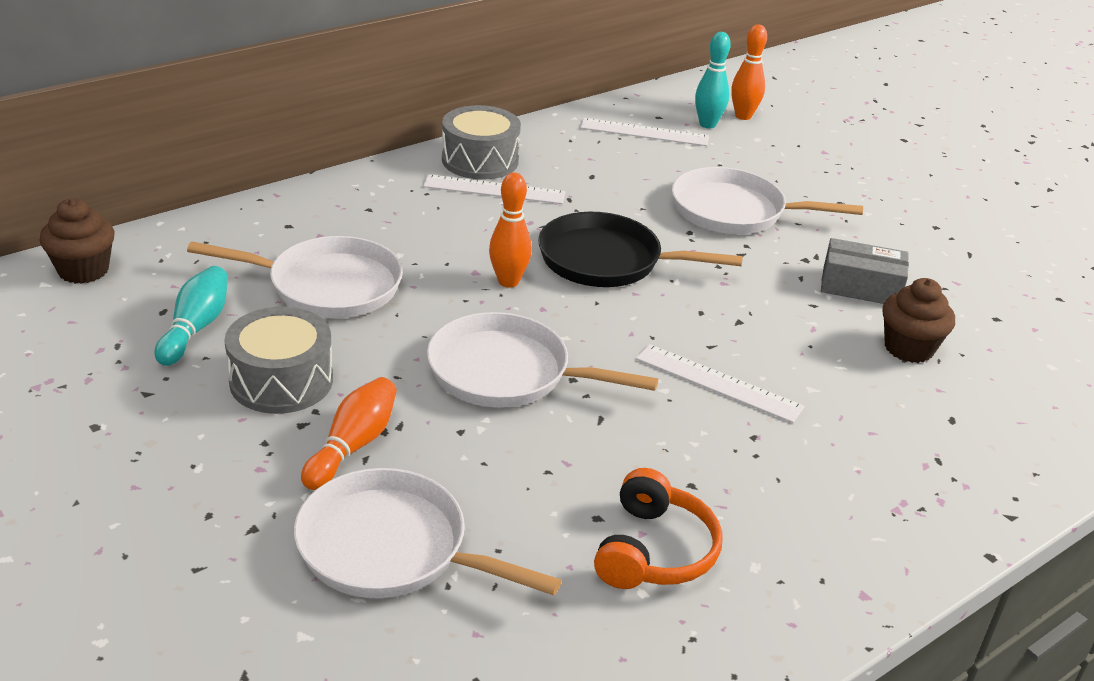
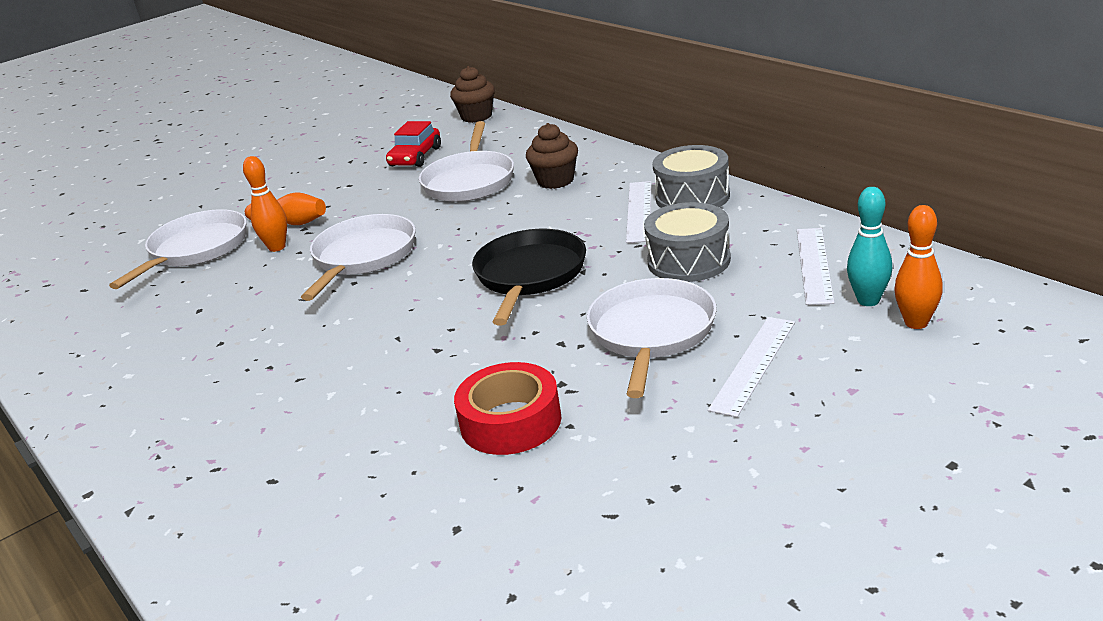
camera: 95 degrees right, 5 degrees down
turquoise bowling pin [155,266,228,366] -> red car [386,121,441,167]
grey drum [224,307,333,414] -> grey drum moved to [644,202,731,282]
orange bowling pin [489,172,532,287] -> orange bowling pin moved to [243,156,287,252]
orange headphones [594,468,723,589] -> none
white ruler [636,344,805,423] -> white ruler moved to [708,317,795,417]
grey box [821,238,909,304] -> red tape [454,362,561,455]
brown cupcake [883,278,955,363] -> brown cupcake moved to [526,123,578,189]

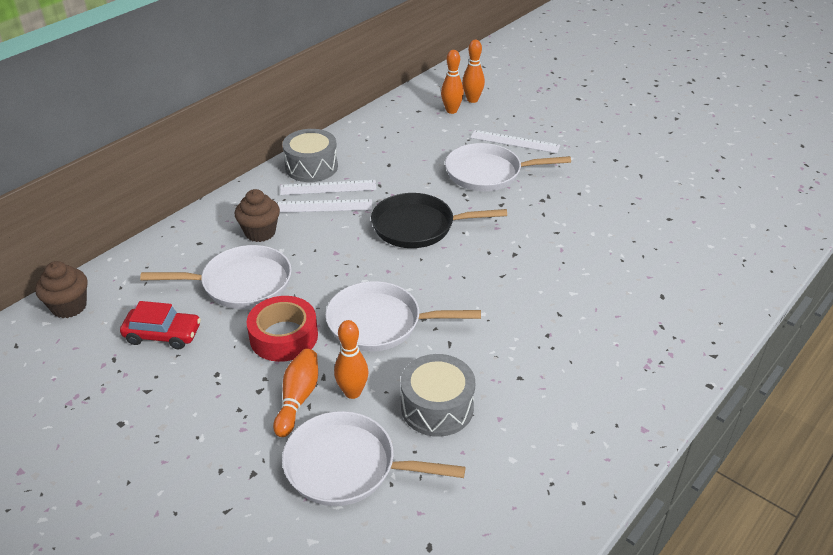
camera: 105 degrees left, 10 degrees up
red tape [454,362,561,455] -> red tape moved to [246,296,318,362]
grey drum [644,202,731,282] -> grey drum moved to [401,354,475,437]
white ruler [797,228,834,305] -> white ruler moved to [276,199,372,213]
turquoise bowling pin [847,187,892,306] -> orange bowling pin [441,50,464,114]

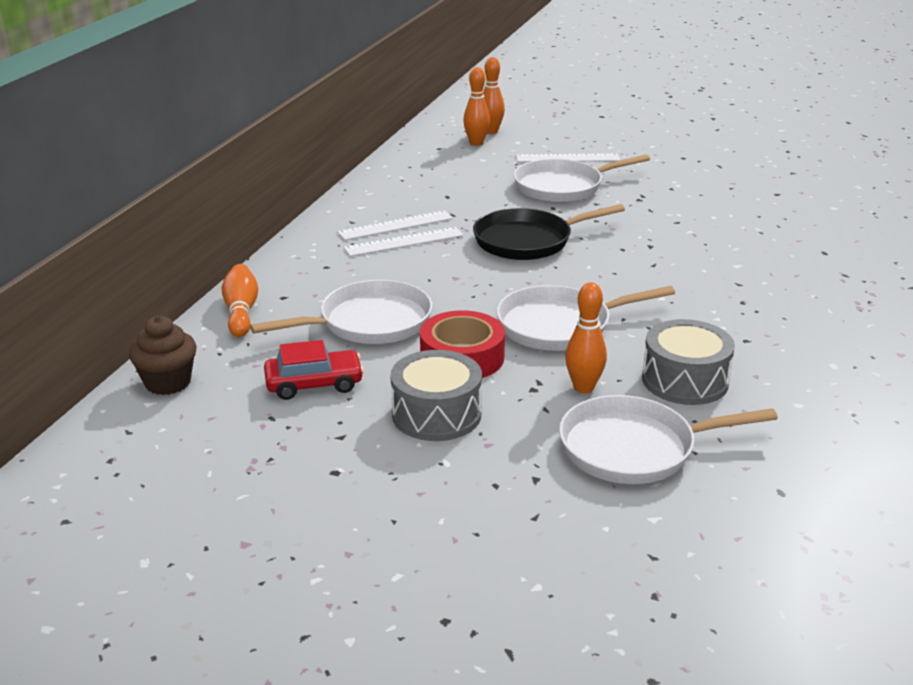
camera: 20 degrees left, 10 degrees down
brown cupcake [235,189,280,242] -> none
orange bowling pin [273,349,318,437] -> orange bowling pin moved to [222,264,258,337]
grey drum [282,129,338,182] -> grey drum moved to [390,350,482,441]

